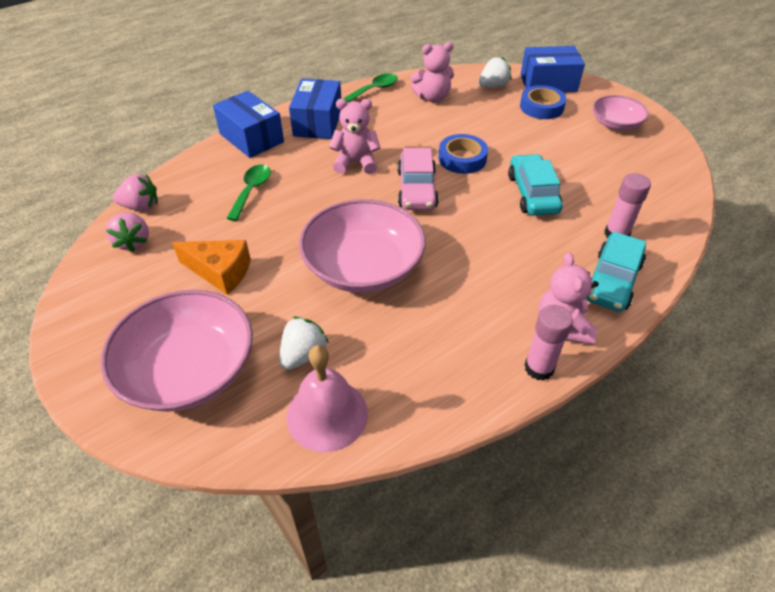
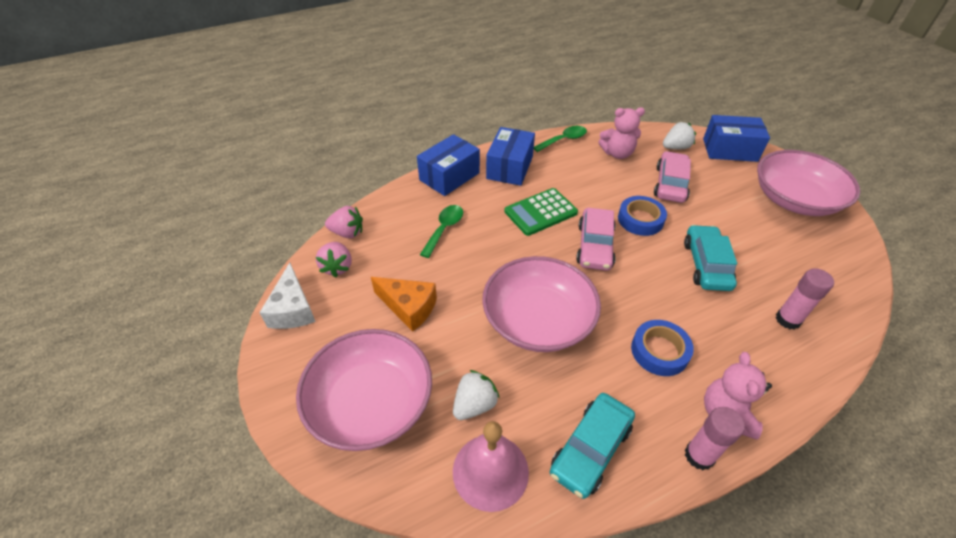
camera: 10 degrees right, 0 degrees up
blue box [213,91,284,158] -> blue box turned 75 degrees clockwise [417,134,480,196]
pink teddy bear [329,99,381,174] -> green calculator [504,188,578,236]
blue tape [520,85,567,119] -> blue tape moved to [631,320,694,376]
turquoise car [586,232,646,312] -> turquoise car moved to [550,393,635,499]
pink bowl [593,95,649,130] -> pink bowl [757,150,860,216], size x1.77
none -> white cheese [259,262,316,329]
none -> pink car [654,151,691,203]

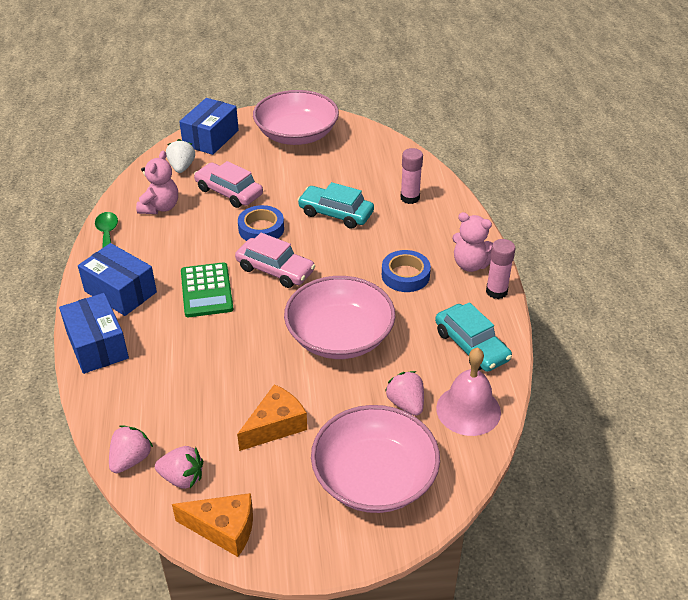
camera: 70 degrees left, 5 degrees down
white cheese [259,262,316,329] -> orange cheese [172,493,253,557]
green spoon [420,205,463,258] -> none
white strawberry [453,370,500,420] -> pink strawberry [385,371,424,416]

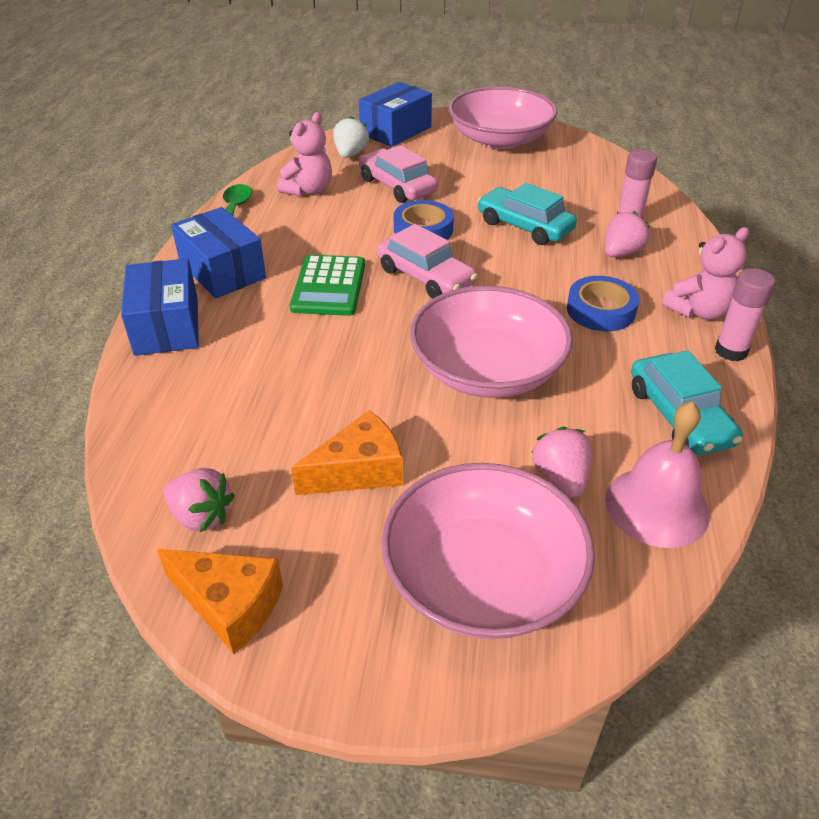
camera: 15 degrees right, 0 degrees up
pink strawberry [109,425,153,473] -> pink strawberry moved to [605,211,651,257]
pink teddy bear [452,212,493,272] -> pink teddy bear turned 75 degrees counterclockwise [662,227,749,320]

